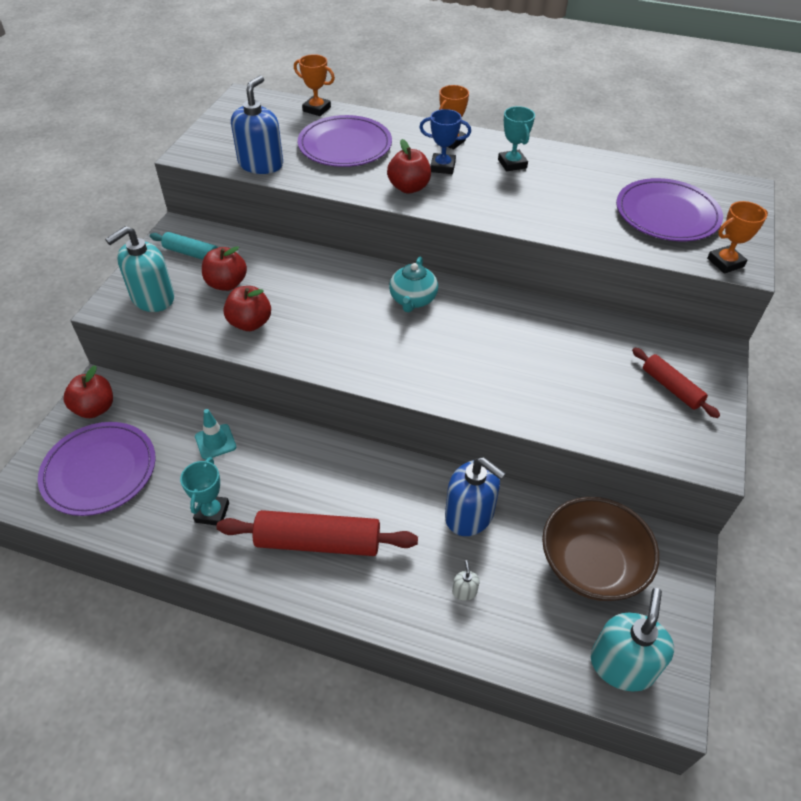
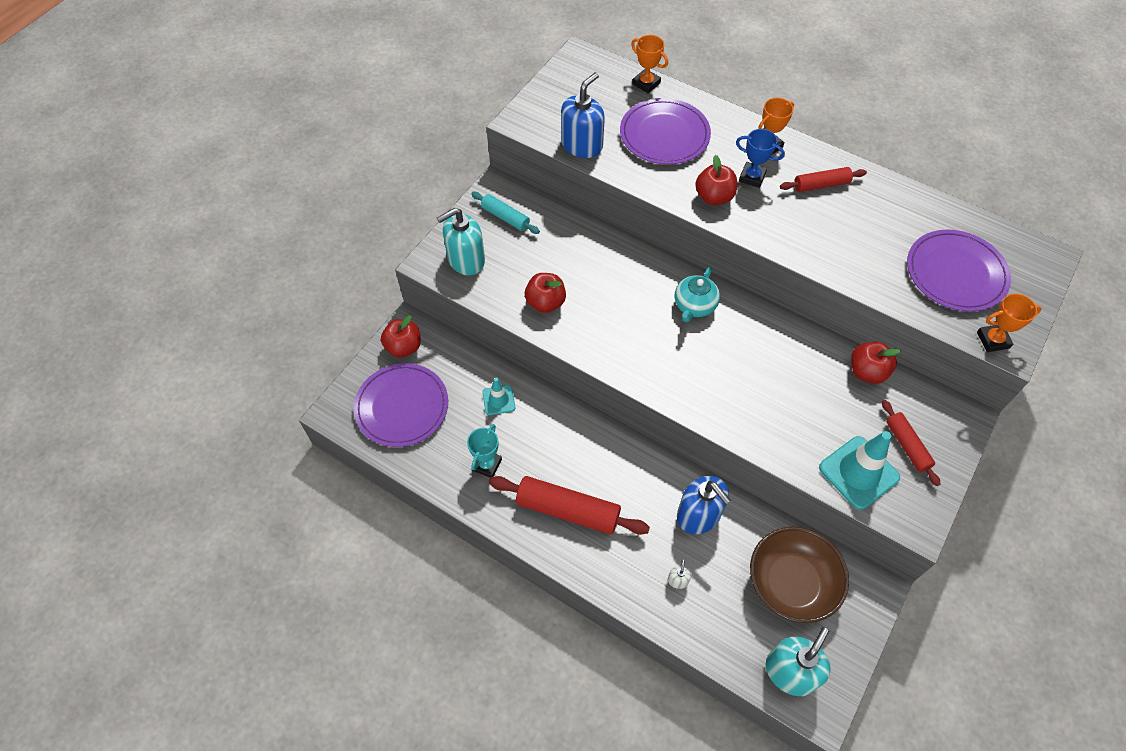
camera: 15 degrees right, 10 degrees up
red apple [202,246,247,291] -> red apple moved to [851,342,900,384]
turquoise trophy [498,106,535,171] -> red rolling pin [780,167,867,192]
none -> turquoise traffic cone [819,431,900,510]

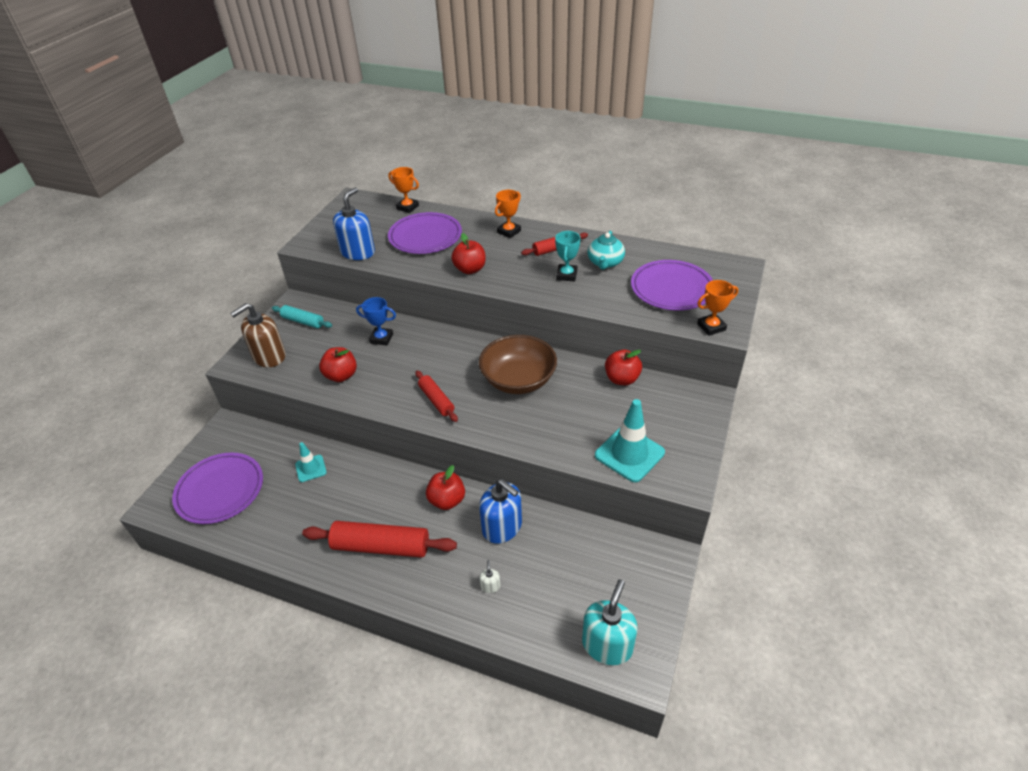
camera: 10 degrees left, 15 degrees down
red apple [381,315,421,358] -> red apple moved to [426,465,465,510]
turquoise soap dispenser [437,208,485,276] -> brown soap dispenser [230,303,286,367]
turquoise trophy [467,424,502,477] -> turquoise trophy moved to [555,231,581,282]
turquoise teapot [675,267,720,322] -> turquoise teapot moved to [588,231,625,270]
blue trophy [736,129,785,188] -> blue trophy moved to [356,297,396,346]
brown bowl [750,527,849,623] -> brown bowl moved to [479,335,557,394]
red rolling pin [882,400,941,486] -> red rolling pin moved to [415,371,458,422]

